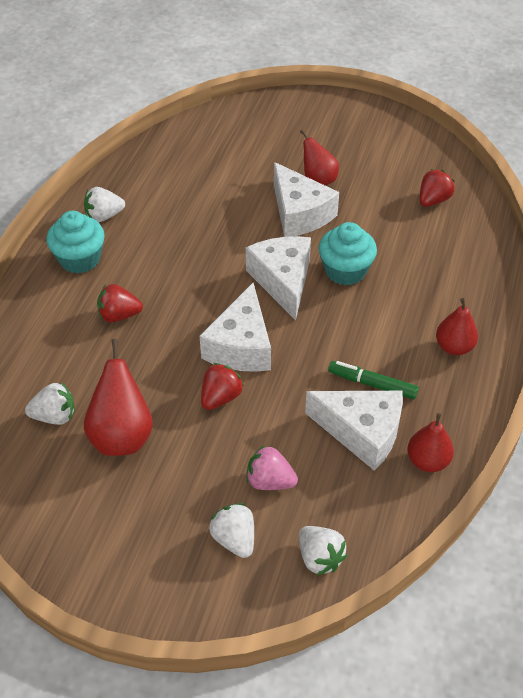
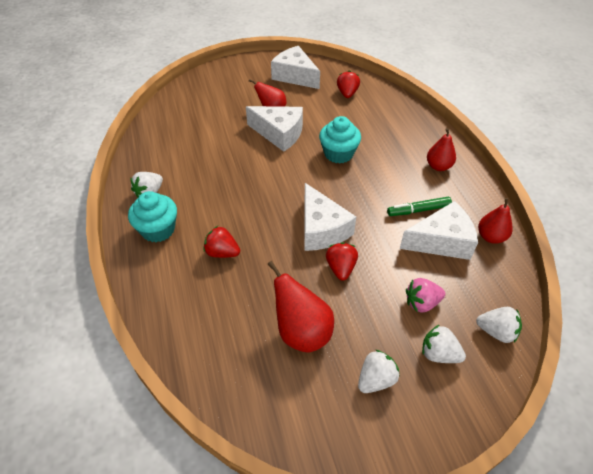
camera: 35 degrees left, 0 degrees up
white strawberry [25,383,75,425] -> white strawberry moved to [358,350,399,393]
red strawberry [97,284,143,322] -> red strawberry turned 60 degrees clockwise [204,226,240,258]
white cheese [246,236,311,320] -> white cheese moved to [271,46,320,89]

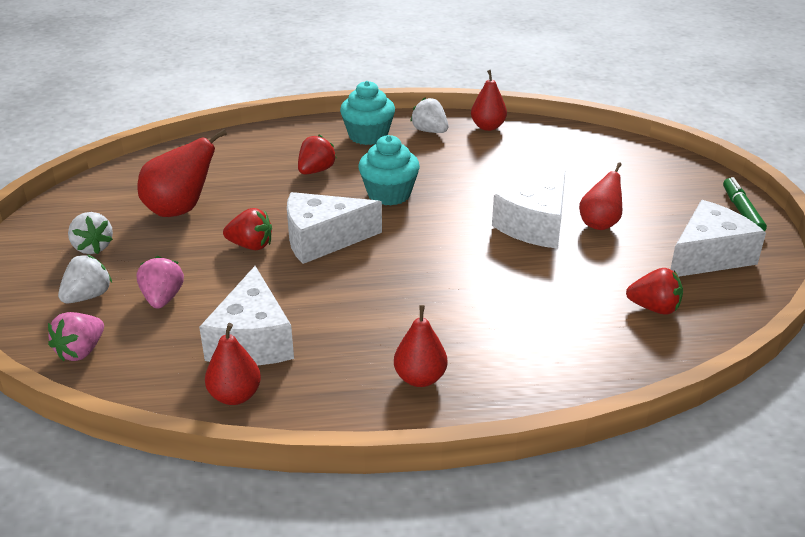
camera: 100 degrees right, 15 degrees down
turquoise cupcake [319,116,361,164] -> turquoise cupcake moved to [358,135,420,205]
green marker [387,197,452,216] -> green marker moved to [723,177,767,231]
white strawberry [476,307,522,343] -> pink strawberry [48,312,104,362]
none -> red pear [471,70,507,131]

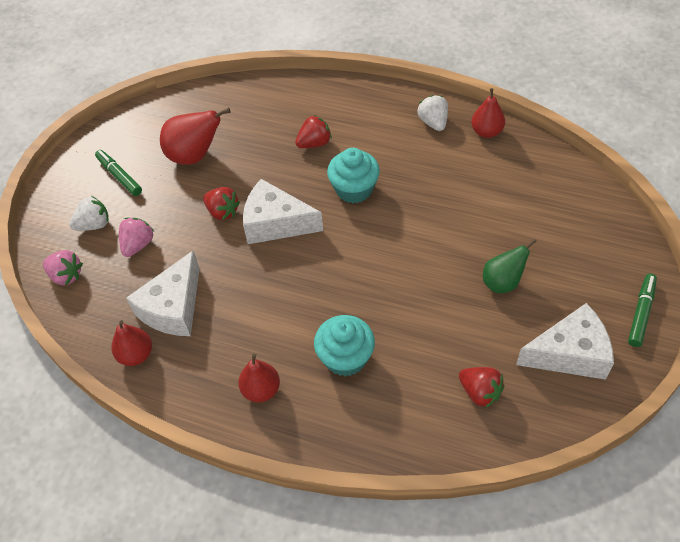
camera: 30 degrees right, 20 degrees up
pink strawberry [48,312,104,362] -> pink strawberry turned 120 degrees counterclockwise [43,250,83,286]
white strawberry [68,212,113,254] -> green marker [95,150,142,196]
turquoise cupcake [340,81,395,145] -> turquoise cupcake moved to [314,315,375,376]
white cheese [492,170,566,249] -> none
red pear [579,162,622,230] -> green pear [483,239,537,293]

